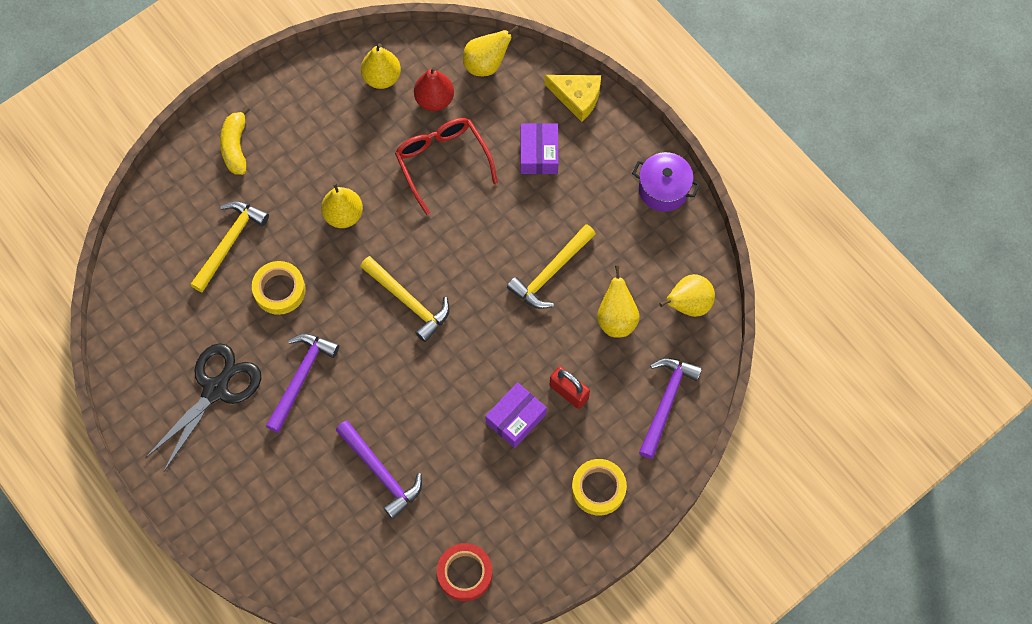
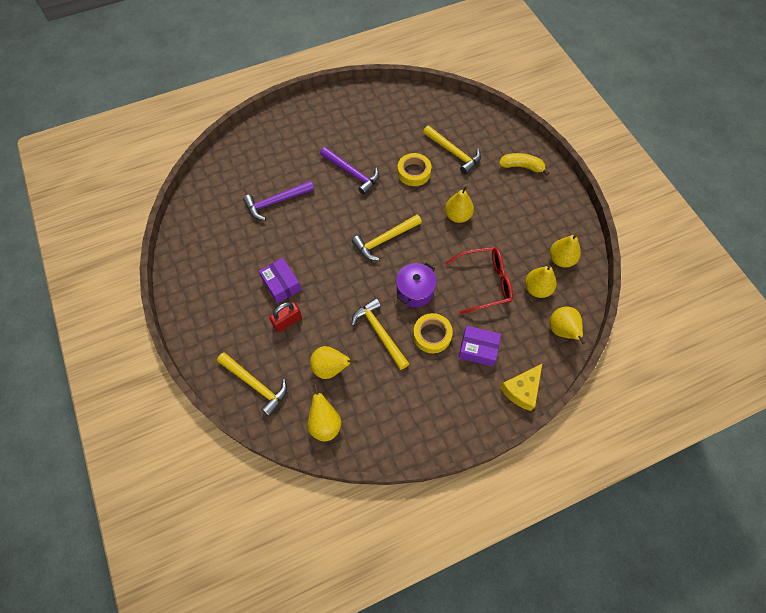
camera: 105 degrees right, 5 degrees down
black scissors [145,343,261,471] -> none
red pear [414,67,454,111] -> yellow pear [525,265,557,298]
red tape [437,543,493,601] -> none
yellow tape [572,459,627,516] -> yellow tape moved to [413,313,453,353]
purple pot [632,152,700,212] -> purple pot moved to [396,263,437,307]
purple hammer [639,358,702,459] -> yellow hammer [217,352,287,417]

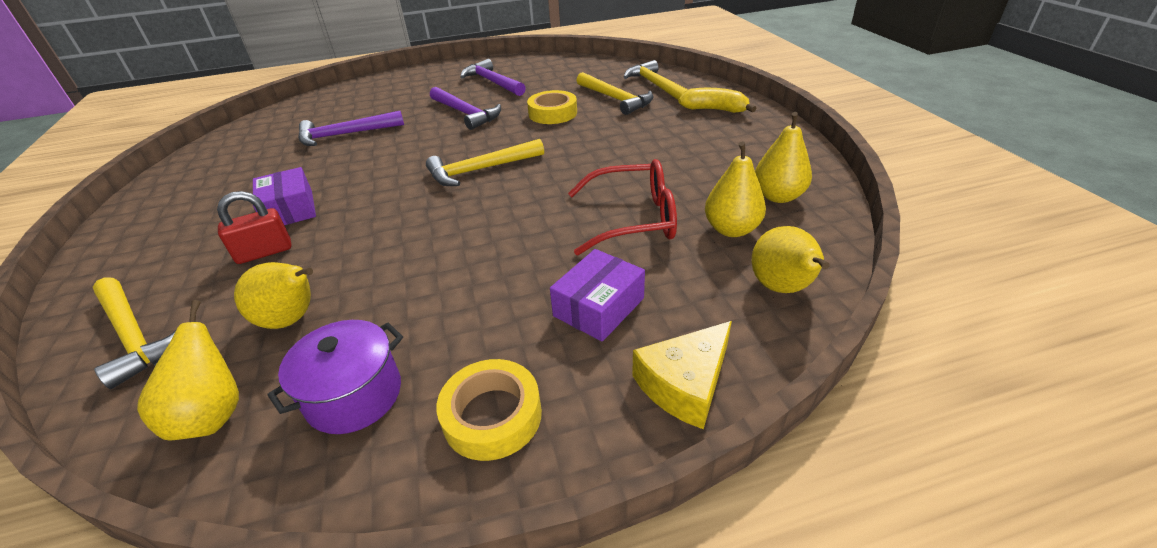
camera: 10 degrees right, 25 degrees down
yellow hammer [352,298,409,370] -> yellow hammer moved to [624,60,688,100]
purple pot [396,263,437,307] -> purple pot moved to [267,320,403,434]
yellow tape [413,313,453,353] -> yellow tape moved to [436,359,542,461]
yellow pear [445,186,474,223] -> none
purple box [458,326,501,367] -> purple box turned 75 degrees counterclockwise [550,249,645,341]
none -> purple hammer [460,59,526,96]

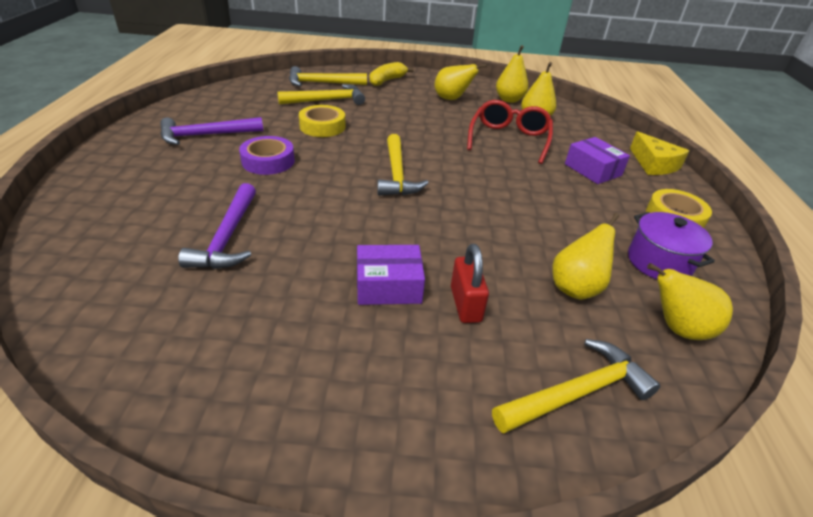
camera: 75 degrees left, 0 degrees up
purple hammer [430,87,501,130] -> purple tape [239,136,295,175]
yellow pear [752,226,830,293] -> yellow pear moved to [434,64,487,100]

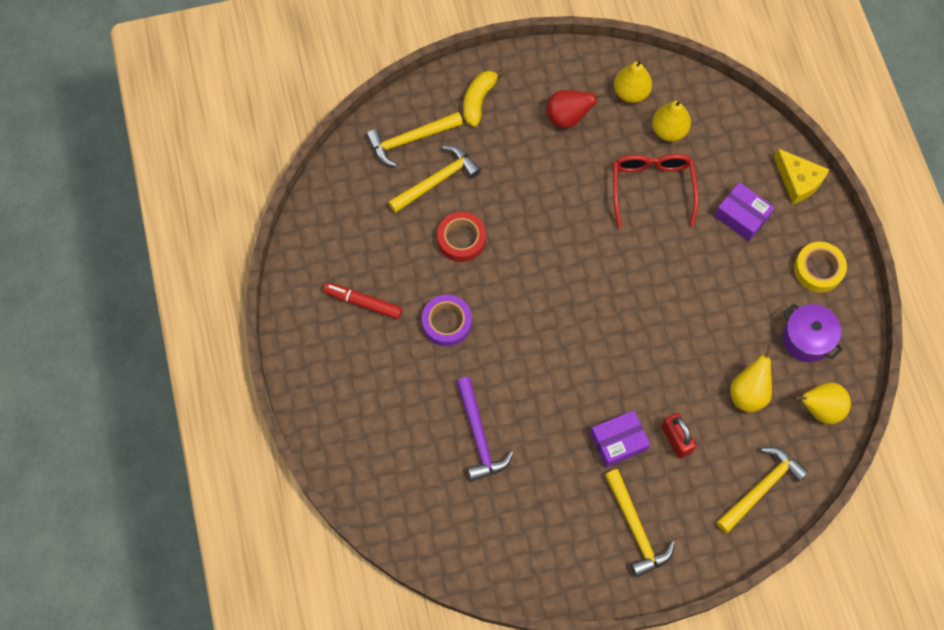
camera: 15 degrees left, 30 degrees up
purple hammer [160,117,263,145] -> red marker [323,282,403,319]
yellow tape [299,105,345,137] -> red tape [437,212,486,262]
yellow hammer [377,134,428,196] -> yellow hammer moved to [605,469,675,577]
yellow pear [434,64,487,100] -> red pear [546,90,607,128]

